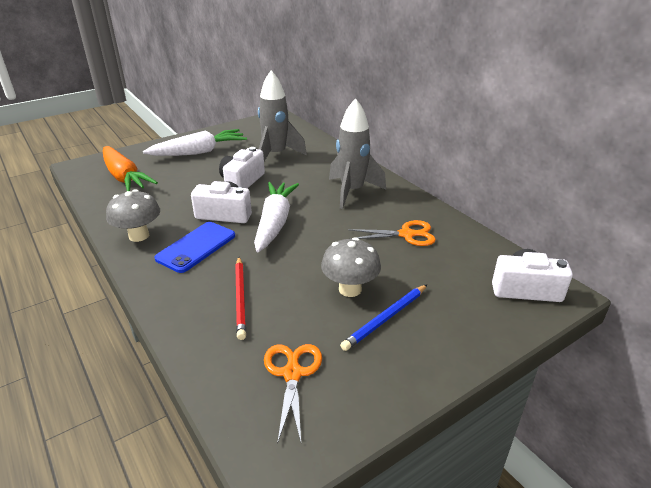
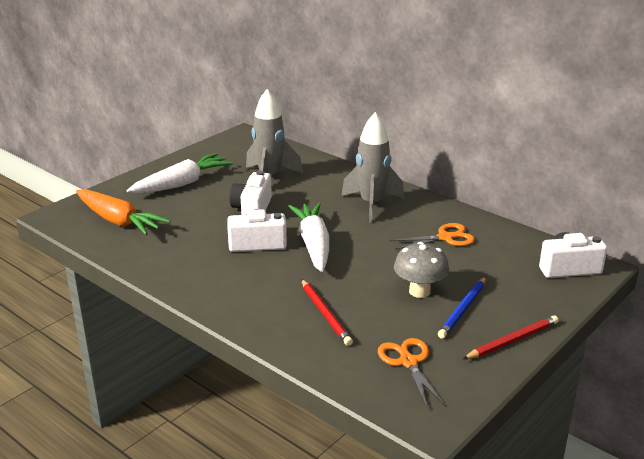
camera: 15 degrees left, 5 degrees down
grey mushroom [106,189,160,242] -> none
blue phone [155,222,235,273] -> none
none -> red pencil [463,315,559,359]

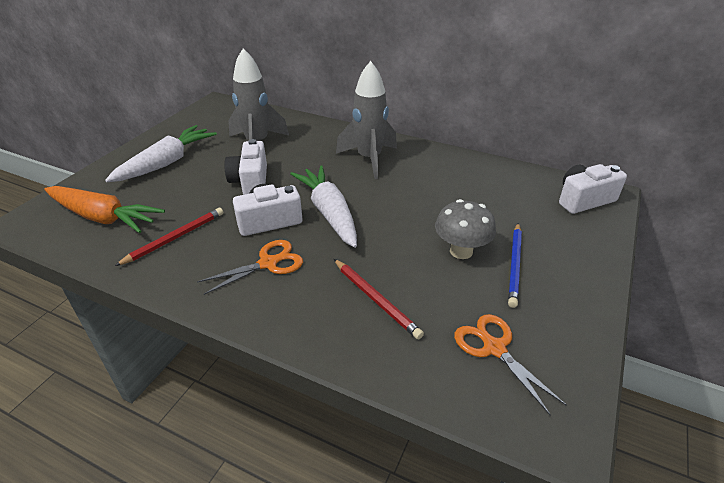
camera: 15 degrees left, 10 degrees up
orange scissors [390,223,475,250] -> orange scissors moved to [197,240,303,295]
red pencil [463,315,559,359] -> red pencil moved to [115,208,223,266]

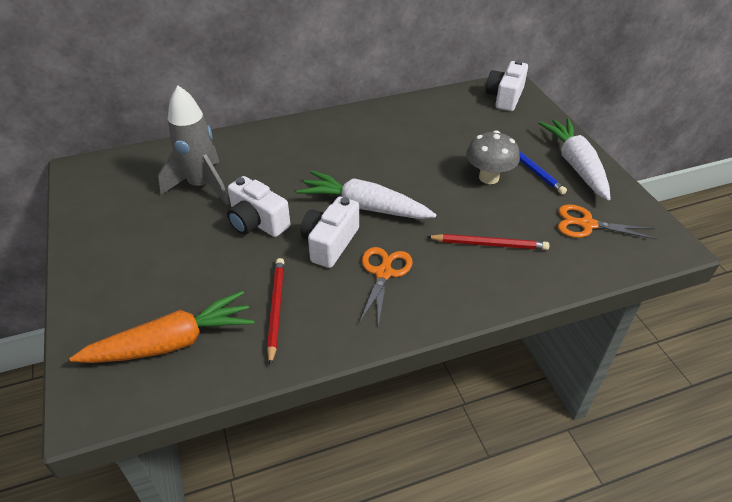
camera: 45 degrees left, 5 degrees up
white carrot [105,125,217,182] -> white carrot moved to [538,118,611,200]
grey rocket [336,61,397,179] -> none

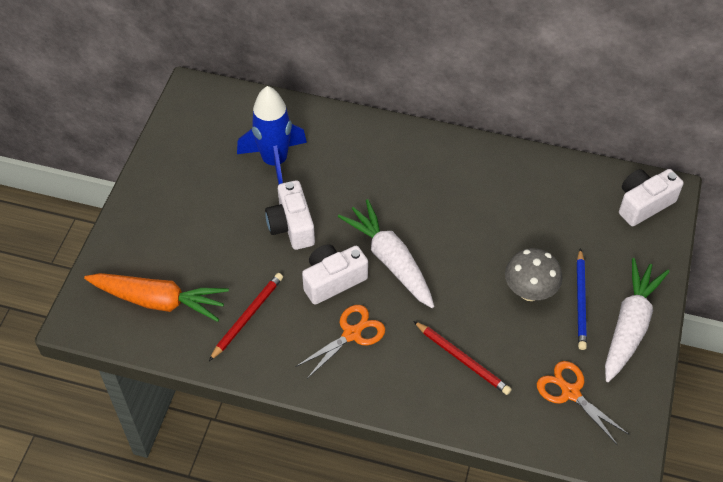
camera: 35 degrees right, 10 degrees up
grey rocket [158,85,229,205] -> blue rocket [237,86,307,184]

